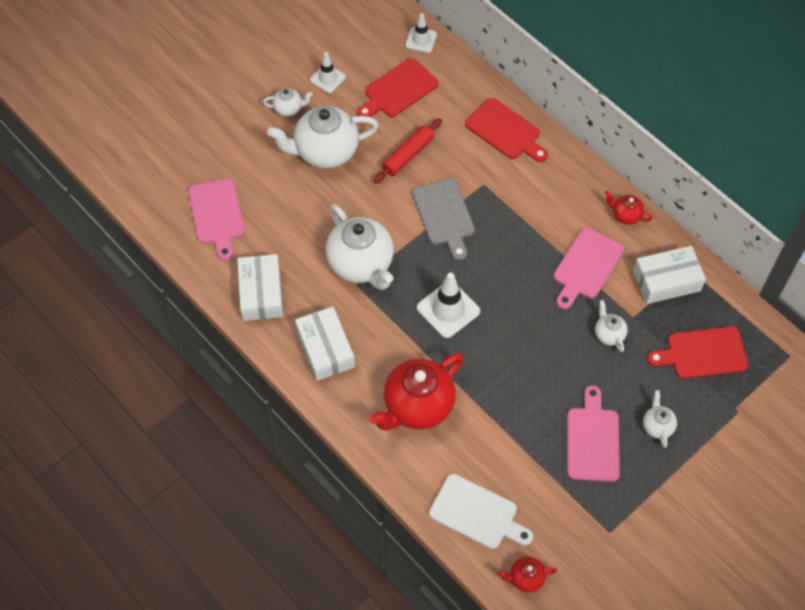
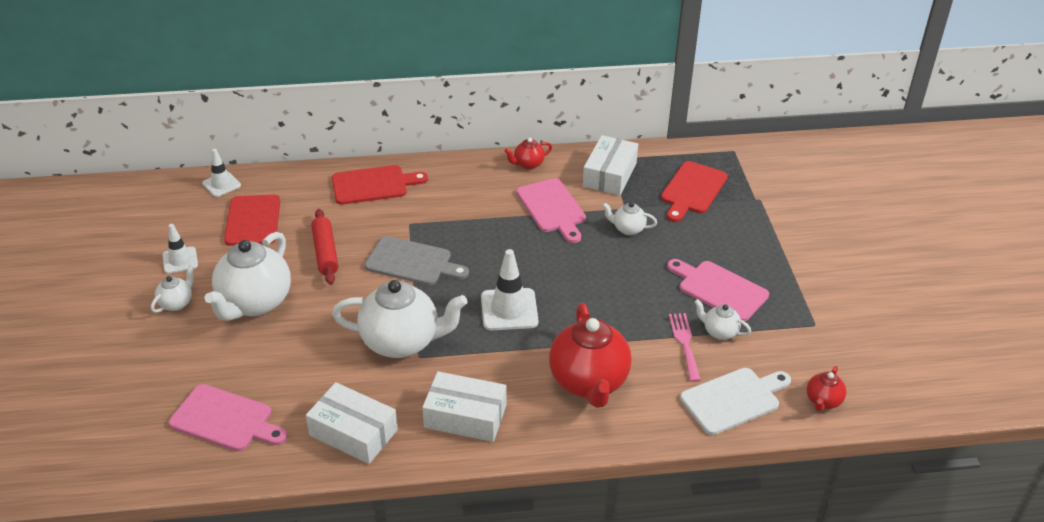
camera: 55 degrees left, 20 degrees down
white teapot [643,390,677,448] -> white teapot moved to [694,299,751,340]
none -> pink fork [669,313,701,382]

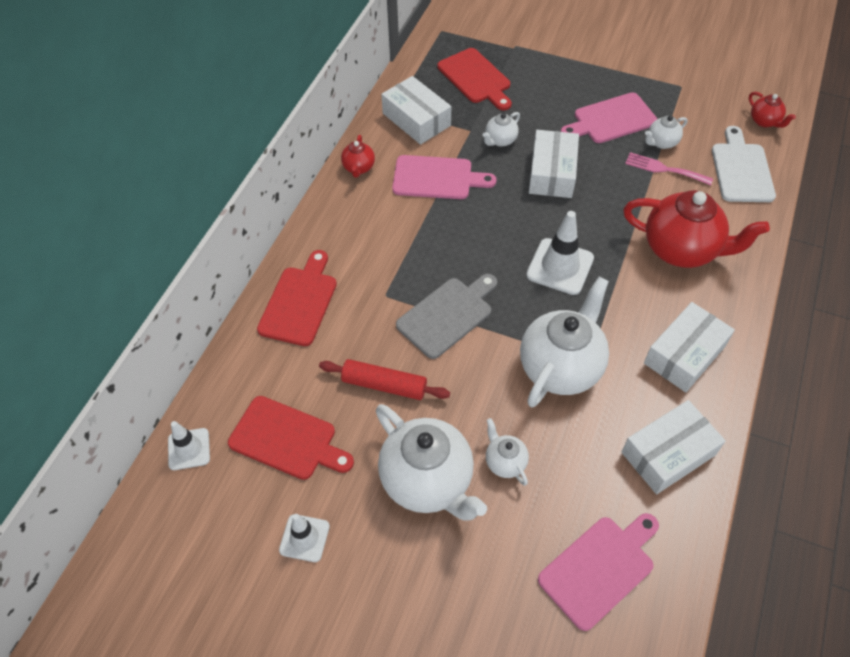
camera: 60 degrees left, 15 degrees up
white teapot [151,265,194,313] -> white teapot moved to [486,418,529,486]
none -> white box [529,130,579,198]

